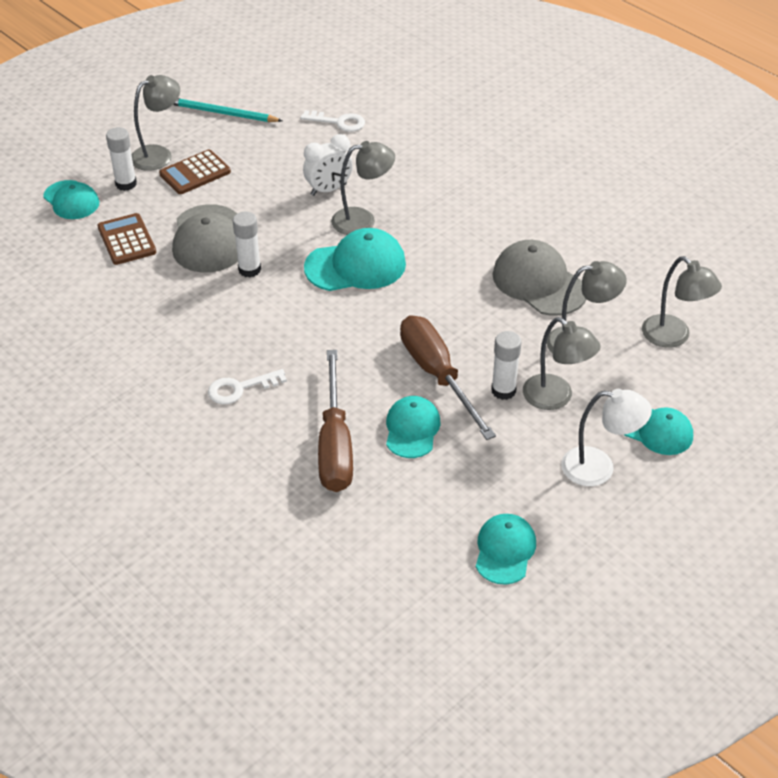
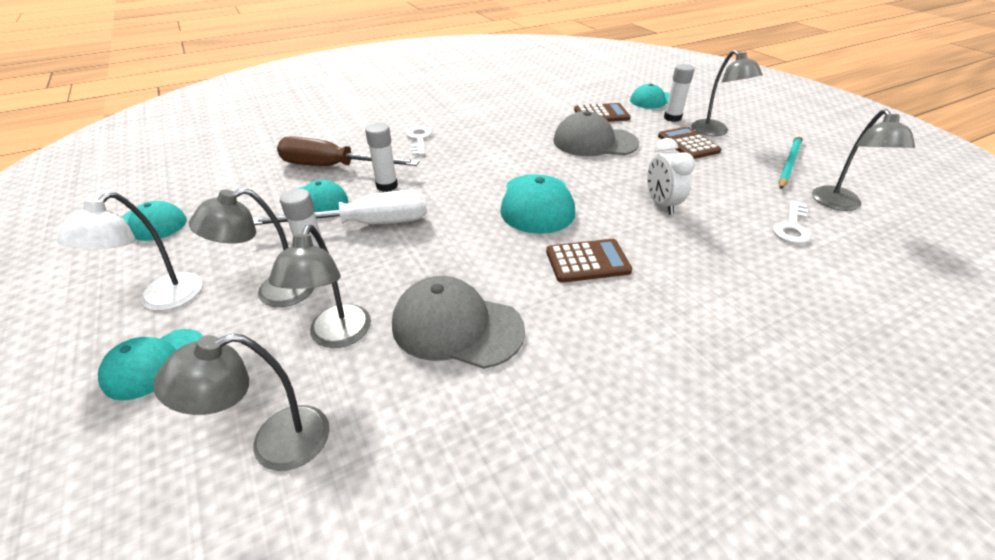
camera: 105 degrees right, 5 degrees down
white glue stick [233,212,261,277] -> white glue stick moved to [365,123,398,192]
grey lamp [331,141,395,235] -> grey lamp moved to [812,109,915,211]
brown screwdriver [400,315,496,440] -> white screwdriver [253,190,427,225]
grey cap [493,240,587,316] -> grey cap turned 135 degrees counterclockwise [392,276,525,369]
none -> brown calculator [546,239,632,283]

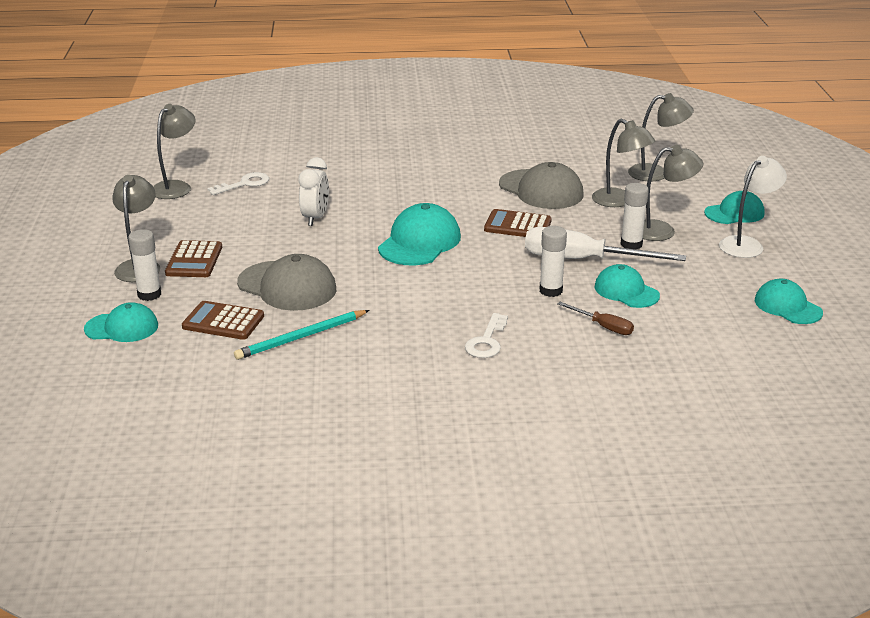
camera: 155 degrees left, 10 degrees down
grey lamp [269,225,371,348] -> grey lamp turned 105 degrees clockwise [592,119,655,207]
brown screwdriver [277,136,419,166] -> brown screwdriver [558,302,634,335], size x0.49
brown calculator [546,239,632,283] -> brown calculator moved to [484,209,552,237]
turquoise pencil [779,135,803,189] -> turquoise pencil moved to [234,310,369,360]

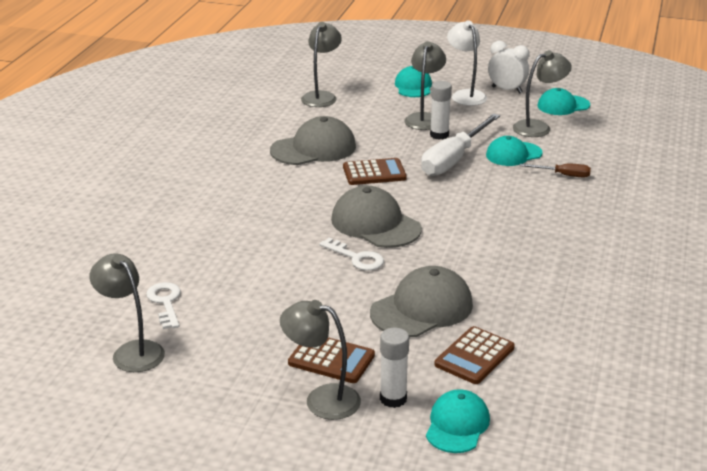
camera: 70 degrees left, 0 degrees up
turquoise pencil [234,310,369,360] -> none
white clock [299,157,329,226] -> white clock moved to [488,41,530,94]
turquoise cap [378,203,461,266] -> grey cap [331,186,422,248]
white key [465,313,508,358] -> white key moved to [319,238,384,271]
brown calculator [484,209,552,237] -> brown calculator turned 135 degrees counterclockwise [343,158,407,185]
white glue stick [539,226,567,297] -> none
brown screwdriver [558,302,634,335] -> brown screwdriver turned 45 degrees clockwise [520,164,591,178]
grey lamp [592,119,655,207] -> grey lamp moved to [513,50,572,137]

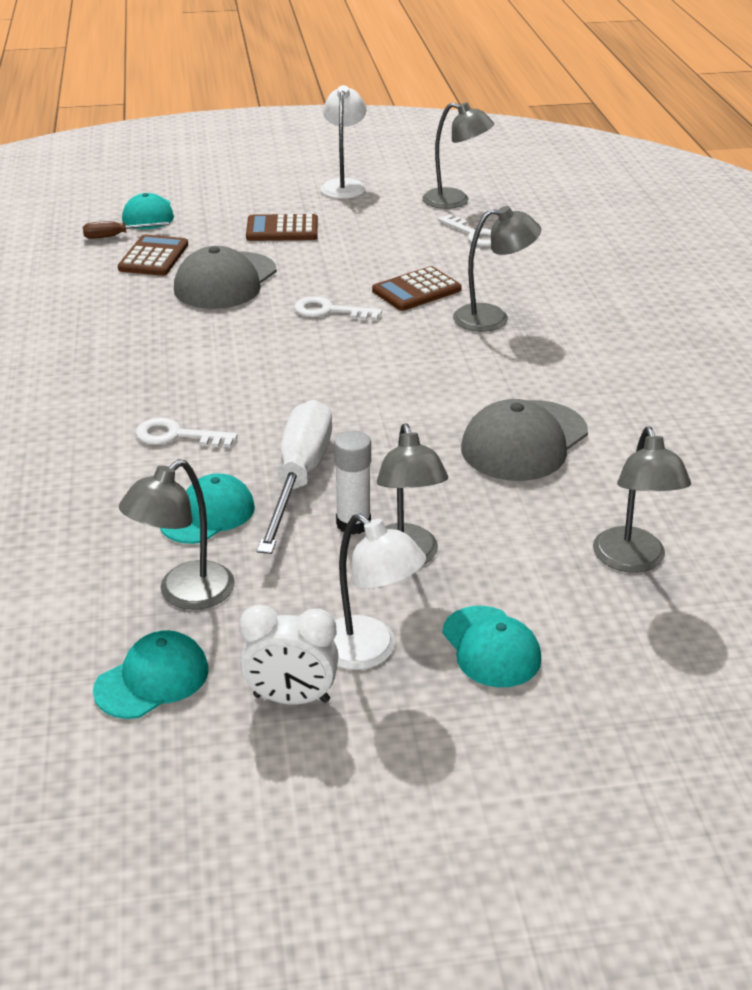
camera: 155 degrees right, 5 degrees up
grey lamp [280,300,361,420] -> grey lamp moved to [453,206,541,332]
grey cap [331,186,422,248] -> none
brown calculator [343,158,407,185] -> brown calculator moved to [372,266,462,311]
white glue stick [380,328,409,408] -> none
brown screwdriver [520,164,591,178] -> brown screwdriver moved to [83,221,169,239]
none -> white key [135,417,238,448]
none -> white lamp [321,85,366,199]

